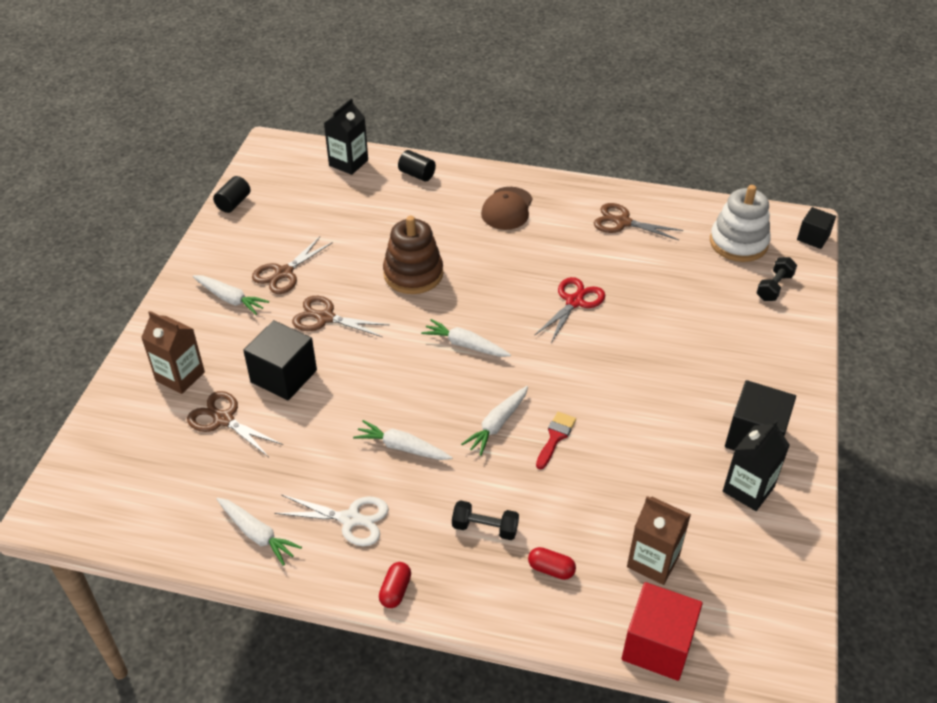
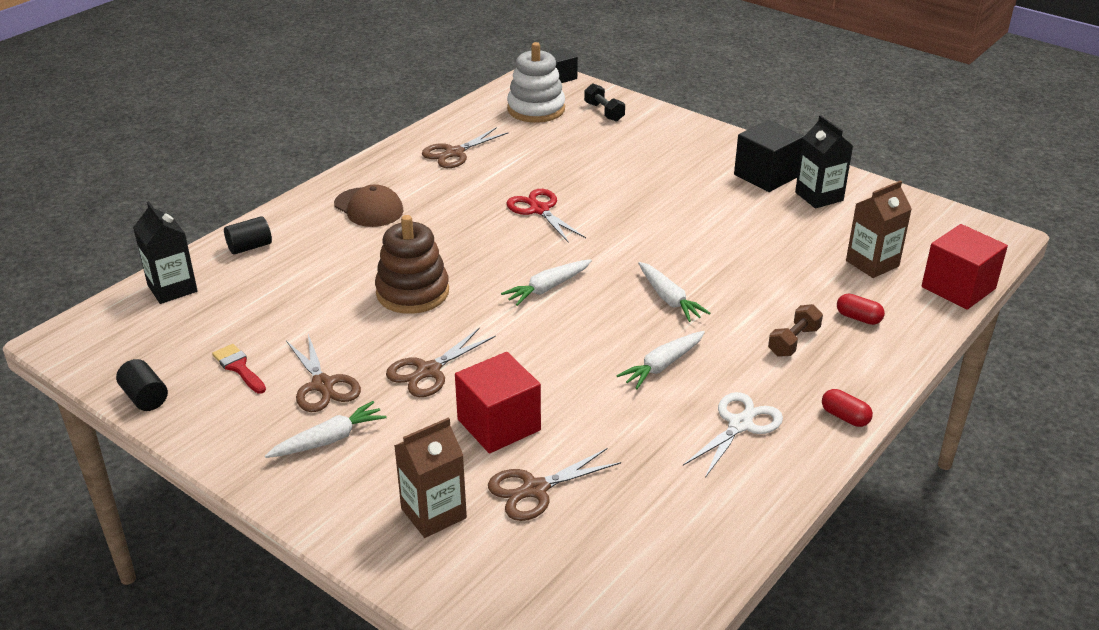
camera: 65 degrees left, 10 degrees down
white carrot [217,498,302,566] -> none
black cube [243,320,317,400] -> red cube [455,352,541,453]
black dumbbell [452,500,519,540] -> brown dumbbell [768,304,823,357]
red capsule [528,547,576,580] -> red capsule turned 75 degrees clockwise [837,294,885,325]
red brush [536,412,576,469] -> red brush moved to [212,344,266,394]

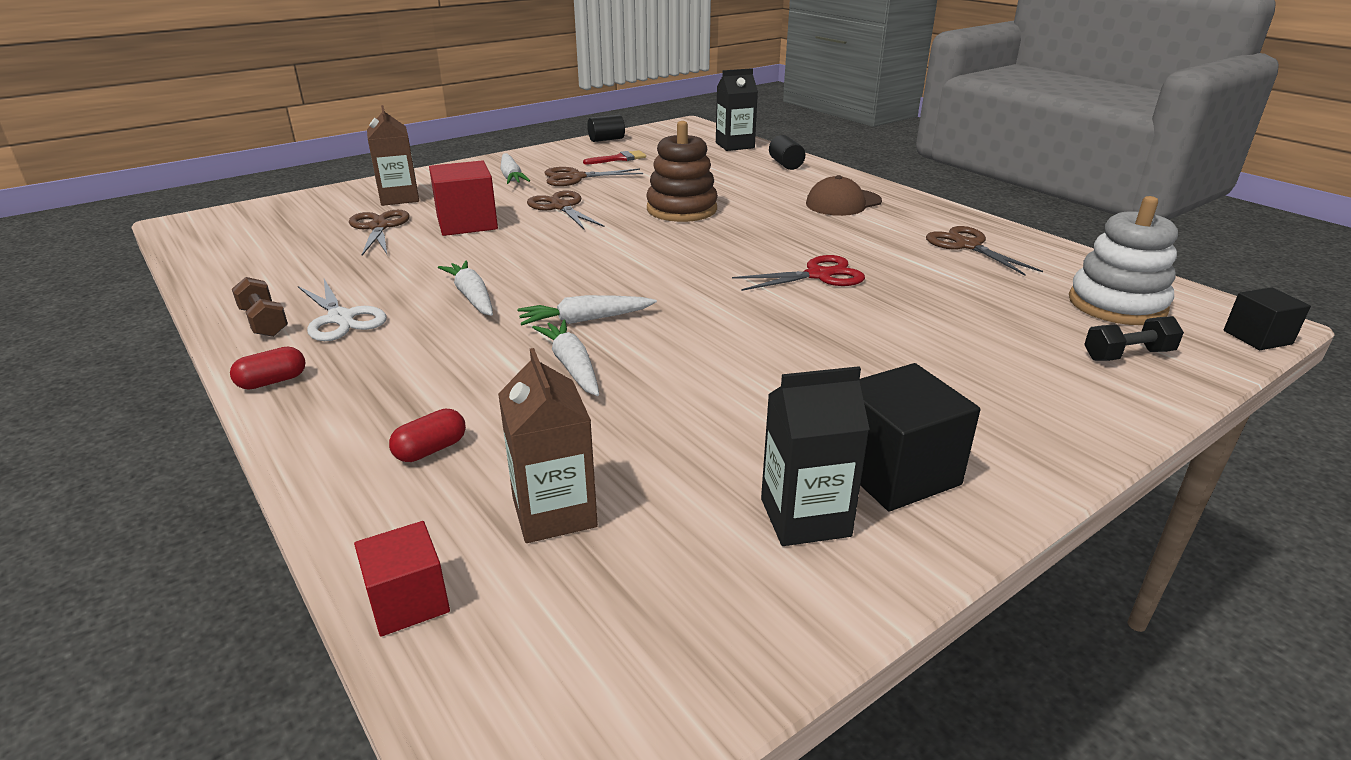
camera: 105 degrees right, 5 degrees down
white carrot [501,259,592,306] -> white carrot moved to [532,319,599,396]
brown dumbbell [768,304,823,357] -> brown dumbbell moved to [232,277,288,337]
red cube [922,224,1008,310] -> red cube [354,521,450,637], size x0.60

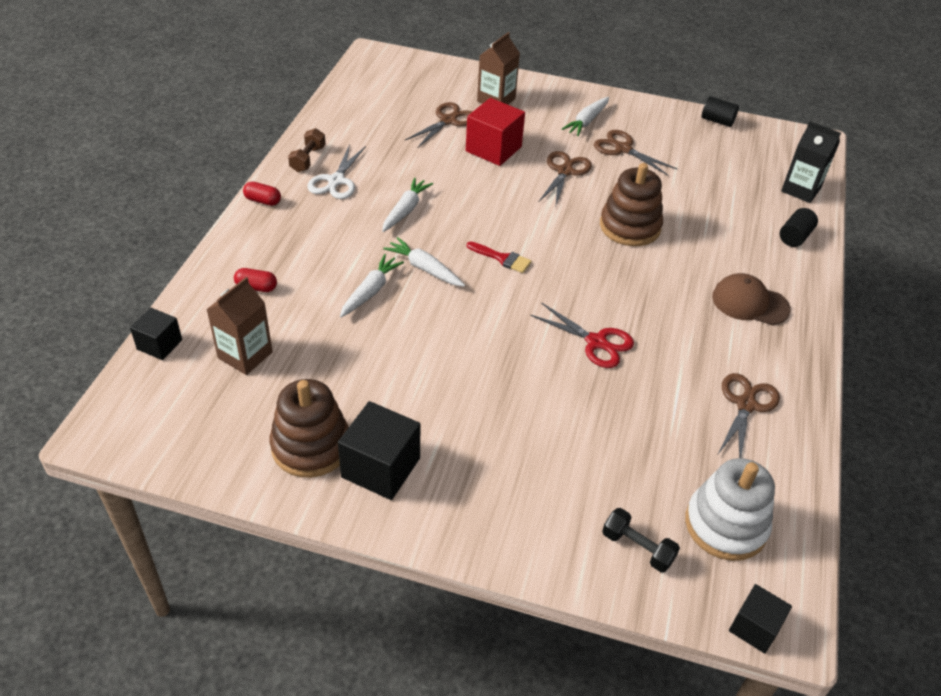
camera: 50 degrees right, 15 degrees up
red cube [354,521,450,637] -> black cube [130,308,182,360]
red brush [583,150,646,165] -> red brush moved to [467,241,532,273]
black carton [761,366,870,546] -> brown stacking toy [270,379,349,478]

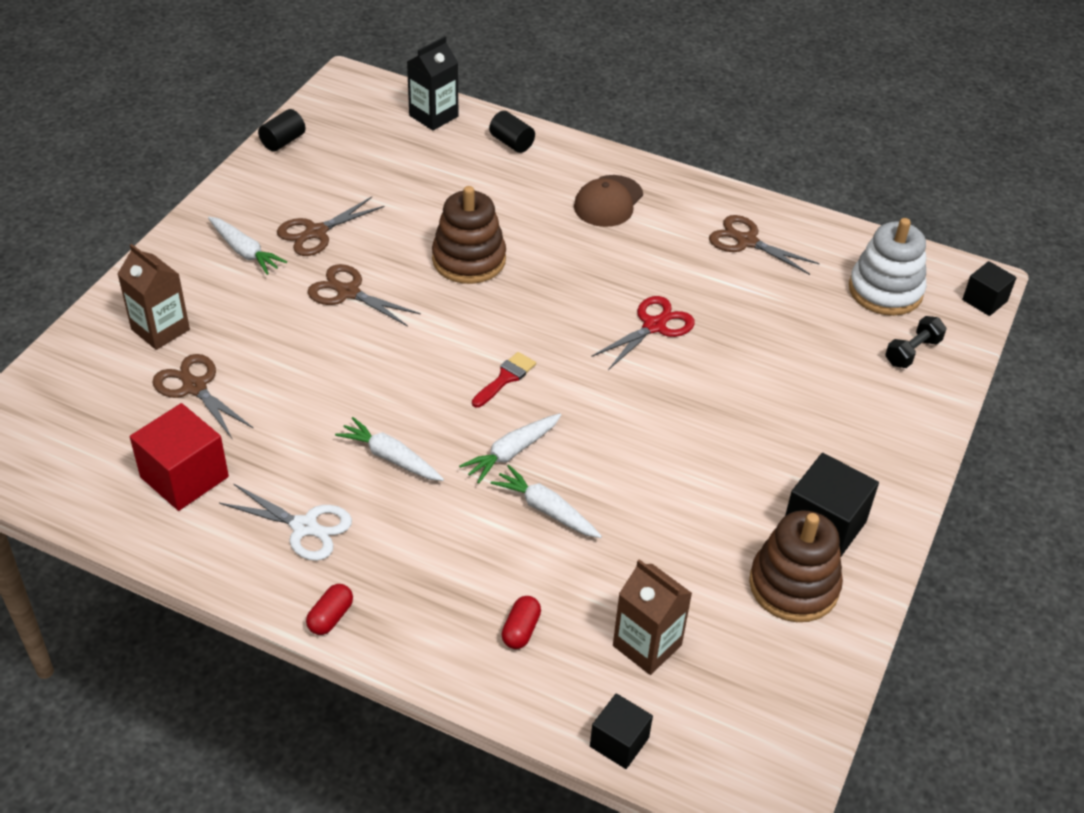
camera: 80 degrees left, 0 degrees up
brown dumbbell [288,128,326,172] -> none
red cube [466,98,525,166] -> red cube moved to [130,403,229,511]

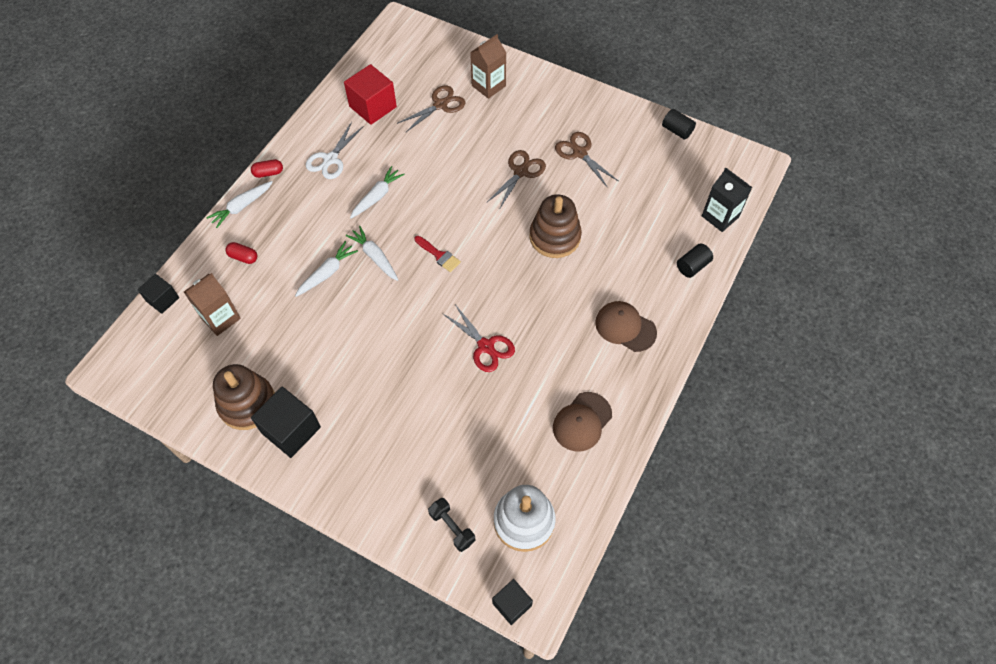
camera: 95 degrees right, 15 degrees up
white carrot [208,217,287,275] -> white carrot moved to [206,181,273,228]
red capsule [306,584,353,635] -> red capsule turned 45 degrees counterclockwise [251,159,283,178]
brown scissors [709,215,820,275] -> brown cap [553,392,612,451]

